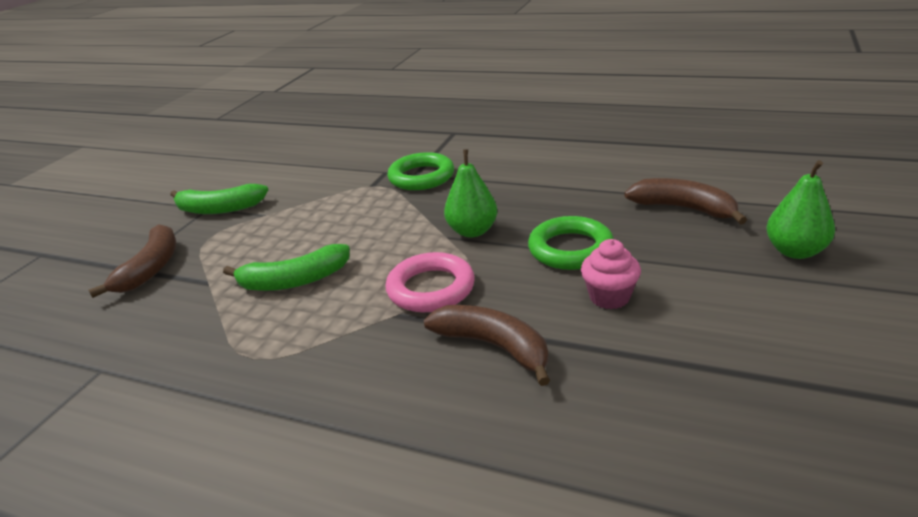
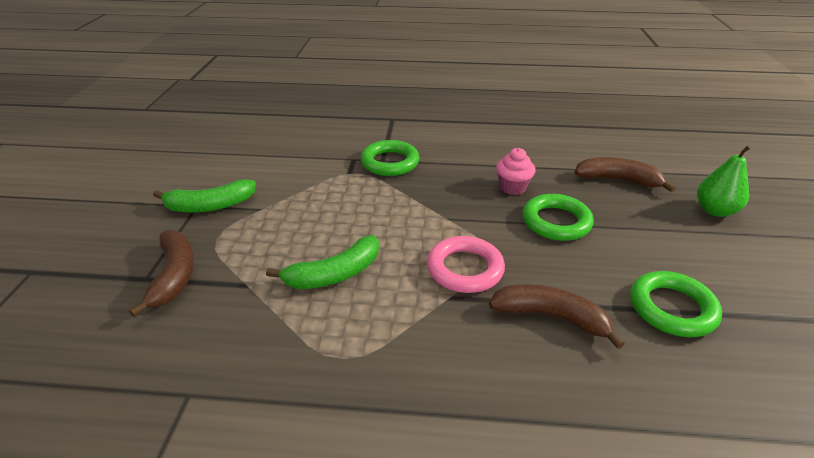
camera: 20 degrees left, 5 degrees up
green pear [444,149,497,238] -> none
pink cupcake [581,239,641,309] -> pink cupcake moved to [496,148,535,195]
none -> green ring [630,271,722,337]

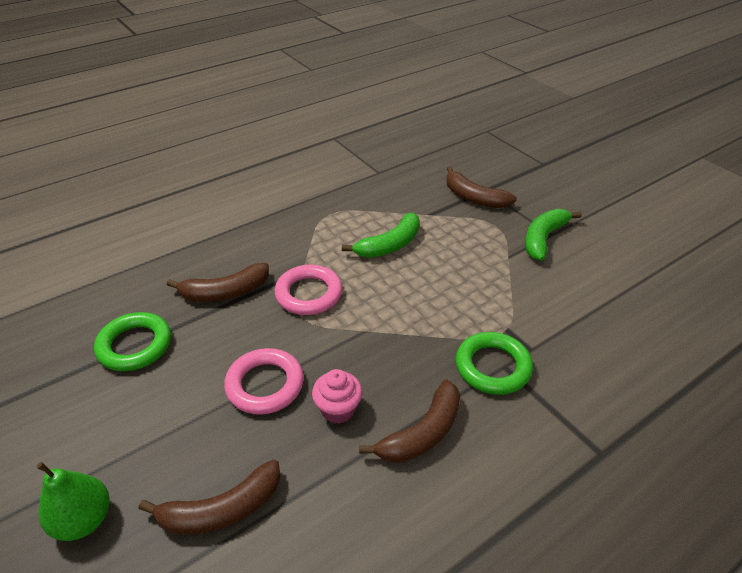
camera: 140 degrees right, 5 degrees up
green banana [266,235,379,289] -> green banana turned 150 degrees counterclockwise [342,212,420,258]
green ring [522,194,594,241] -> pink ring [224,348,304,415]
none -> brown banana [359,380,460,463]

